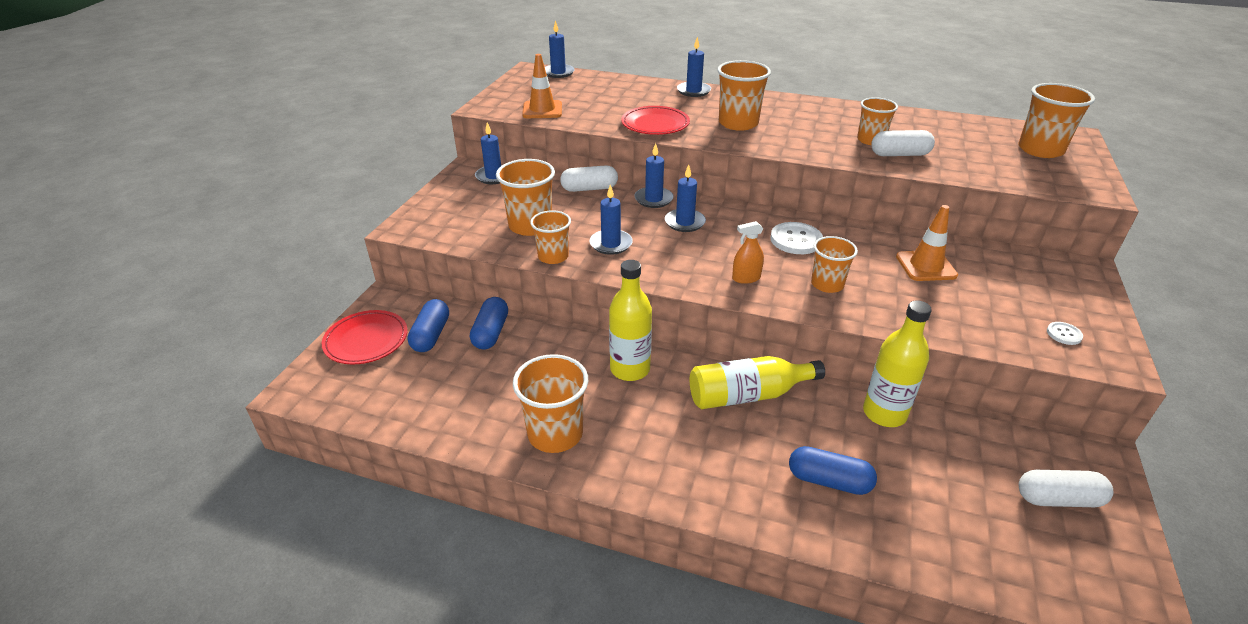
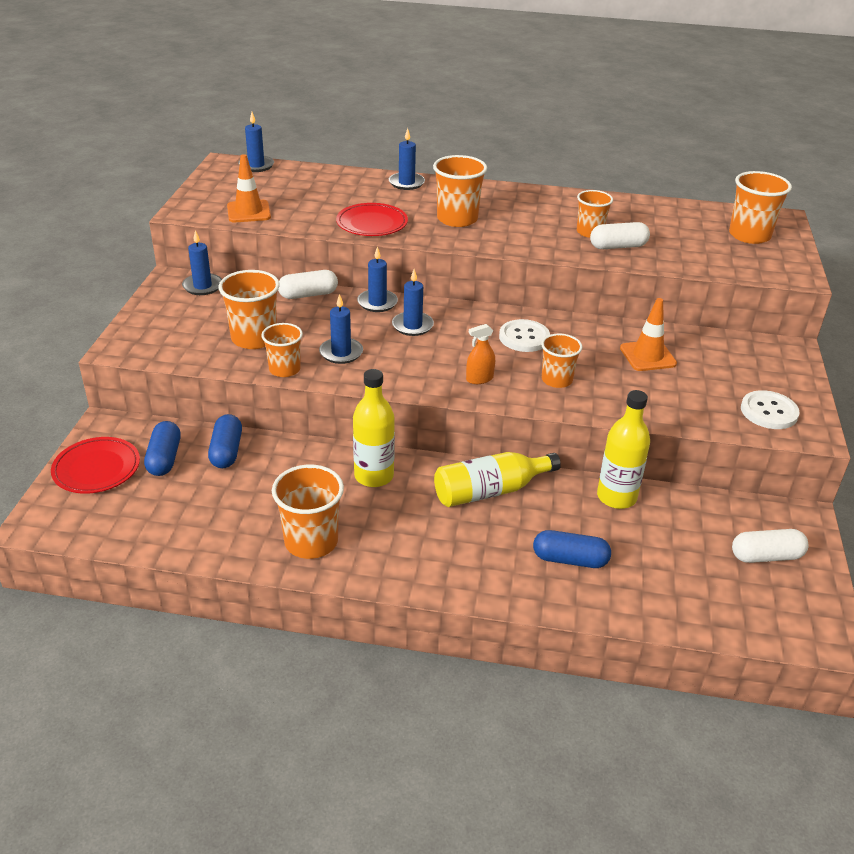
camera: 10 degrees left, 0 degrees up
white button [1047,322,1083,345] -> white button [741,390,800,429], size x1.92

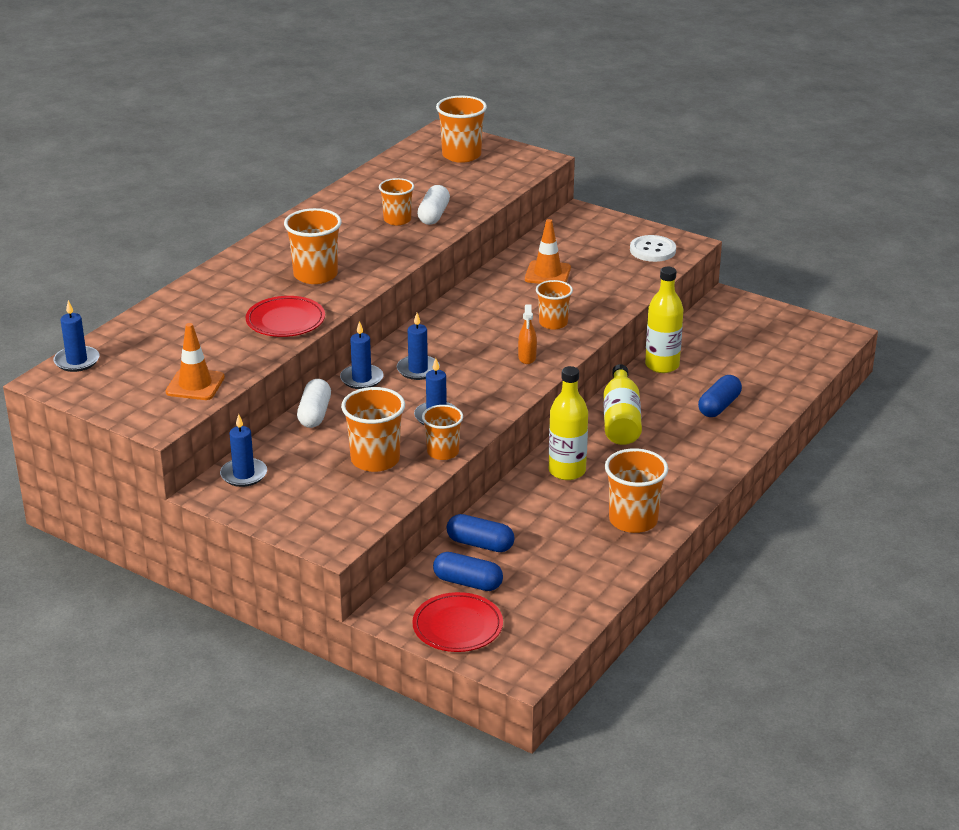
camera: 65 degrees left, 5 degrees down
blue candle [389,128,425,190] -> none
white button [499,319,550,352] -> none
white capsule [732,529,808,563] -> none

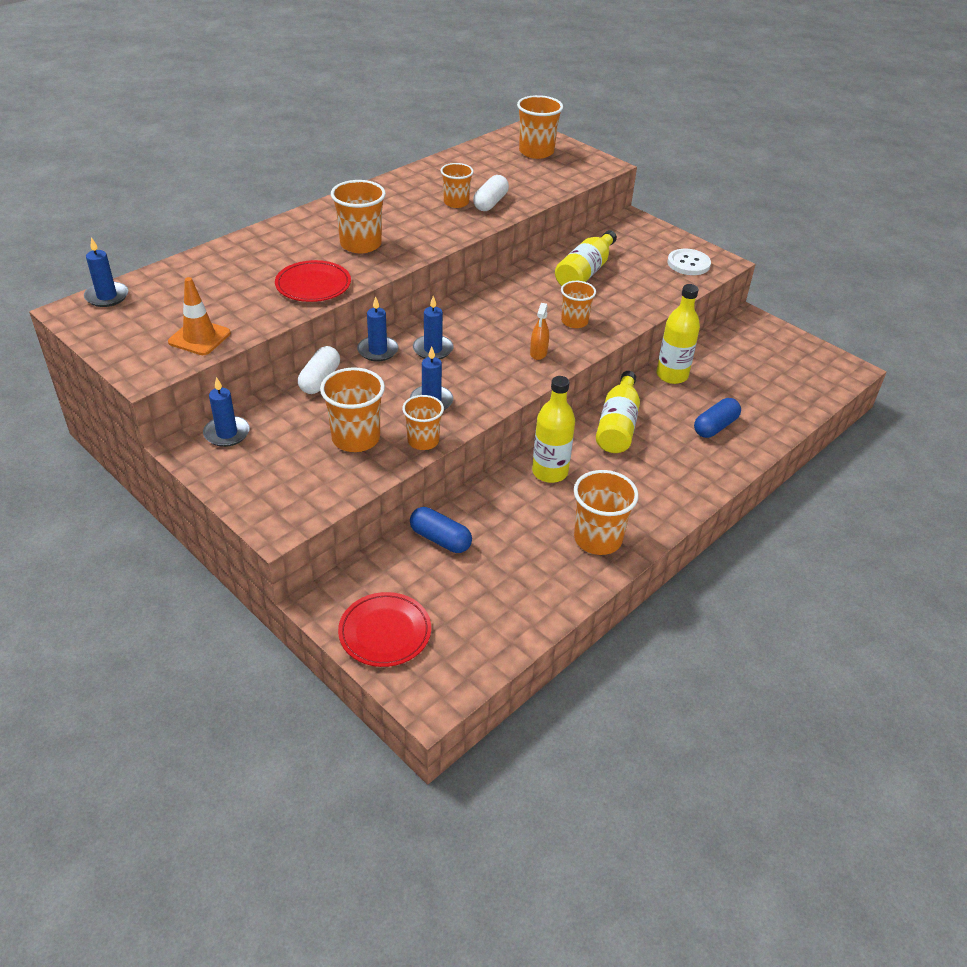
camera: 10 degrees right, 10 degrees up
blue capsule [433,552,503,591] -> none
orange traffic cone [525,219,571,284] -> yellow bottle [555,230,617,286]

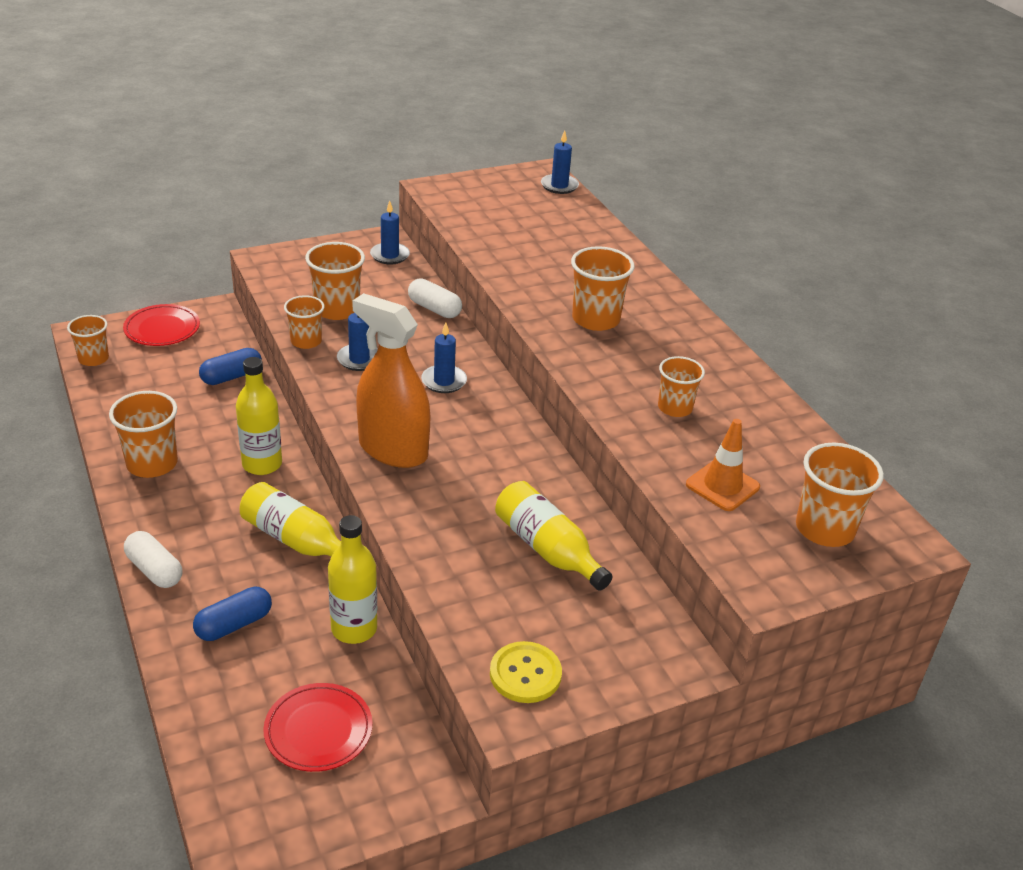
camera: 110 degrees right, 5 degrees down
orange traffic cone [168,277,231,355] -> orange traffic cone moved to [686,419,760,511]
red plate [275,260,351,302] -> red plate moved to [263,683,372,772]
blue candle [357,296,398,361] -> none
white capsule [473,175,509,211] -> white capsule moved to [124,531,182,588]
orange spray bottle [530,303,549,360] -> orange spray bottle [352,293,431,468], size x2.46
orange cup [561,281,596,328] -> orange cup moved to [67,315,109,366]
white button [667,249,711,275] -> yellow button [490,641,562,703]
blue capsule [694,398,741,438] -> blue capsule turned 75 degrees clockwise [193,587,272,641]

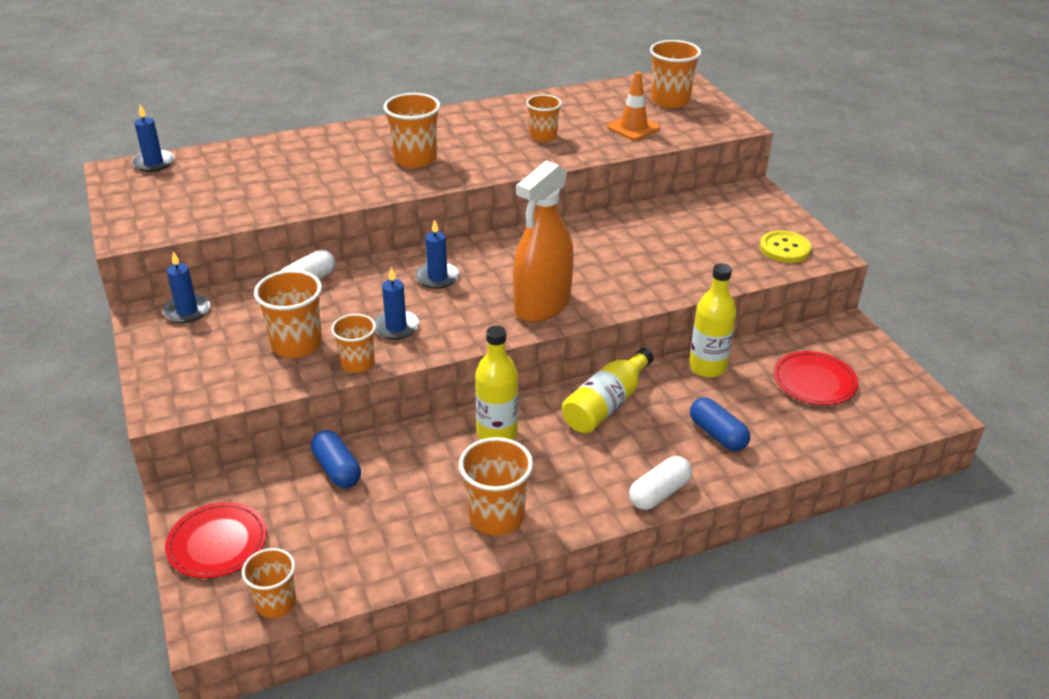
camera: 85 degrees left, 0 degrees up
yellow bottle [495,481,613,591] -> none

